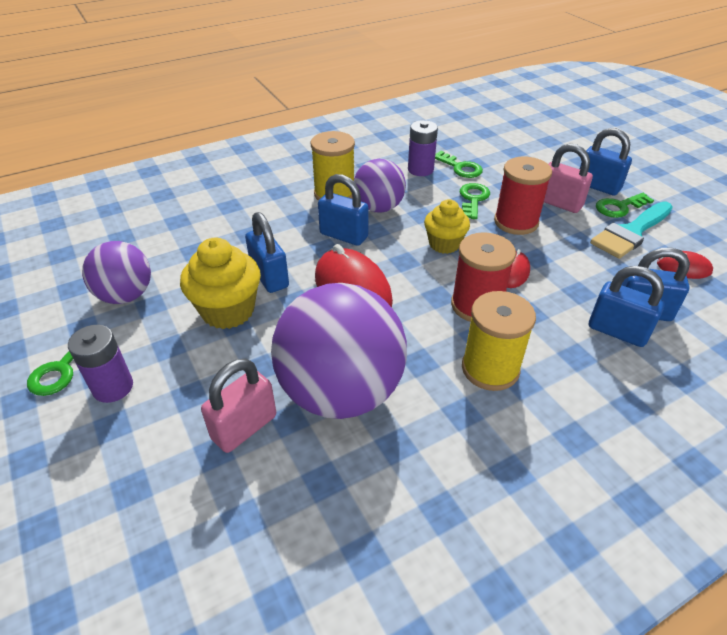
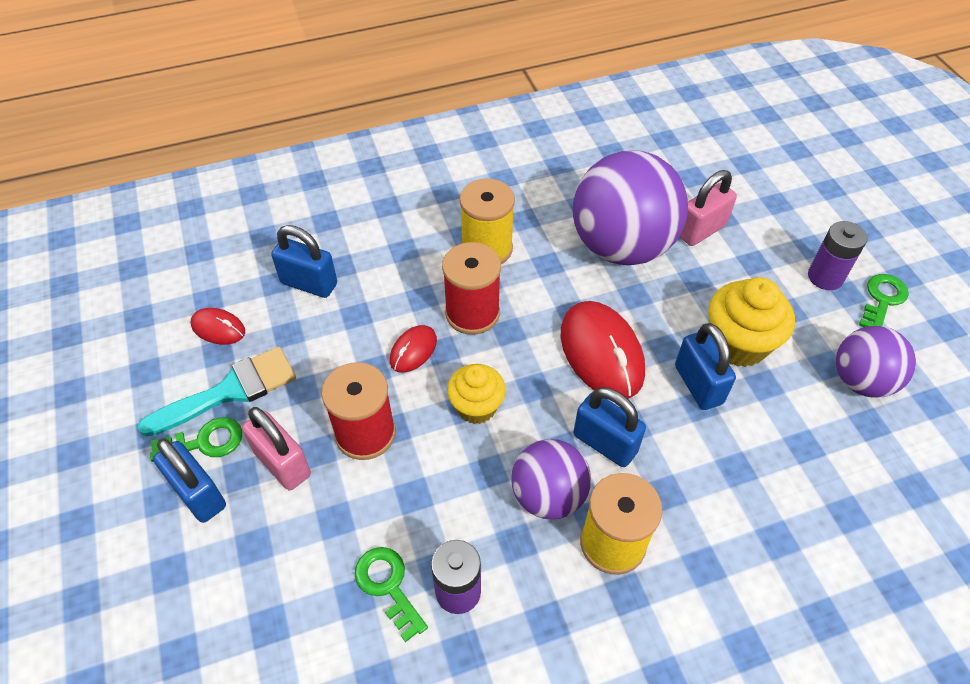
camera: 170 degrees left, 10 degrees up
green key [460,183,490,219] -> none
blue padlock [589,266,665,347] -> none

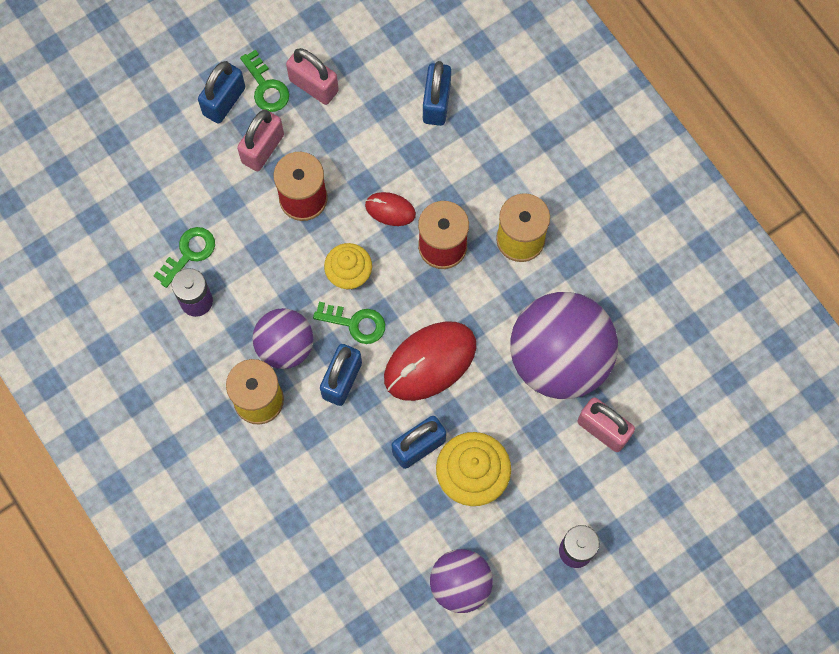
camera: 75 degrees right, 20 degrees up
turquoise brush [137,347,296,437] -> pink padlock [286,48,339,105]
red mouse [191,308,245,345] -> none
green key [859,274,909,327] -> green key moved to [313,302,385,344]

